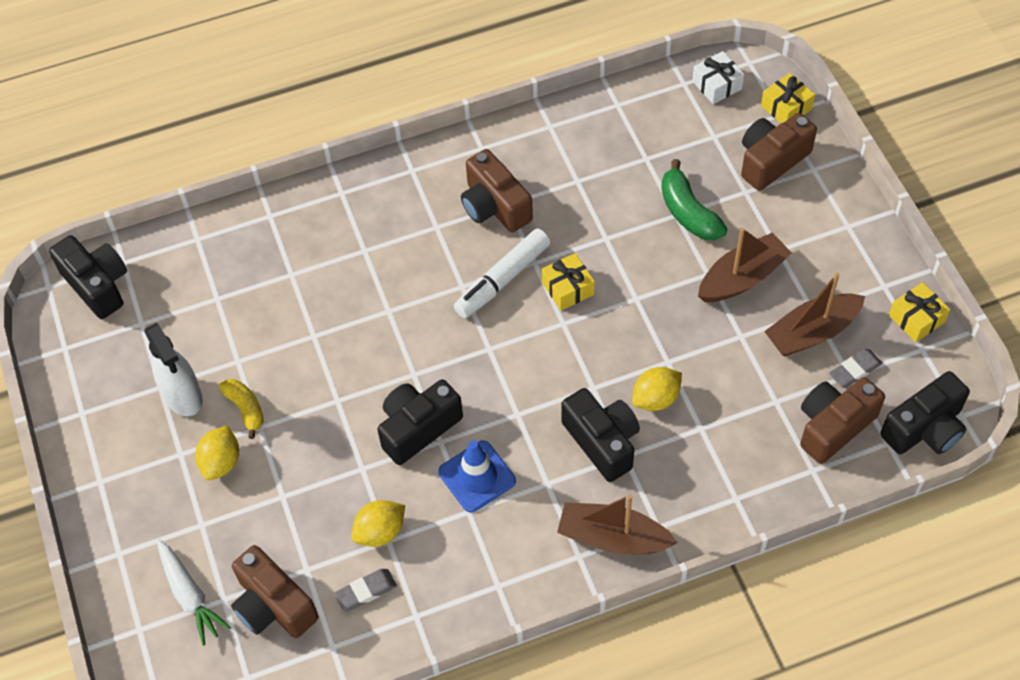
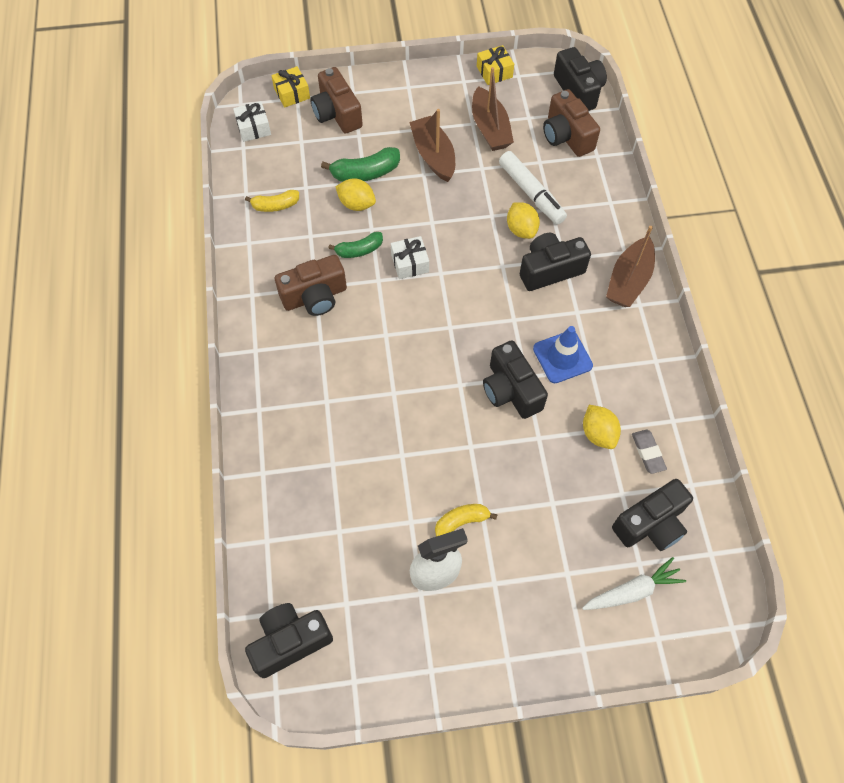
camera: 80 degrees left, 5 degrees up
yellow lemon [195,425,239,480] -> yellow lemon moved to [335,178,376,211]
brown camera [231,545,318,638] -> black camera [612,479,693,551]
white marker [454,228,550,318] -> white marker moved to [499,151,567,224]
yellow gift [542,253,595,310] -> white gift [391,236,429,279]
grey eraser [829,349,882,388] -> none
none -> yellow banana [245,190,299,212]
none -> green banana [328,232,383,258]

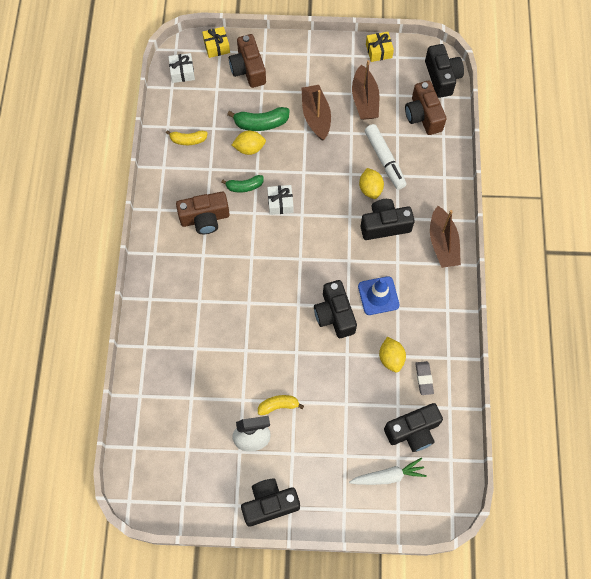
camera: 10 degrees right, 5 degrees up
black camera [245,603,333,678] -> black camera moved to [241,478,300,527]
yellow lemon [335,178,376,211] -> yellow lemon turned 45 degrees counterclockwise [232,131,266,155]
brown boat [606,226,655,307] -> brown boat turned 45 degrees counterclockwise [430,206,461,268]

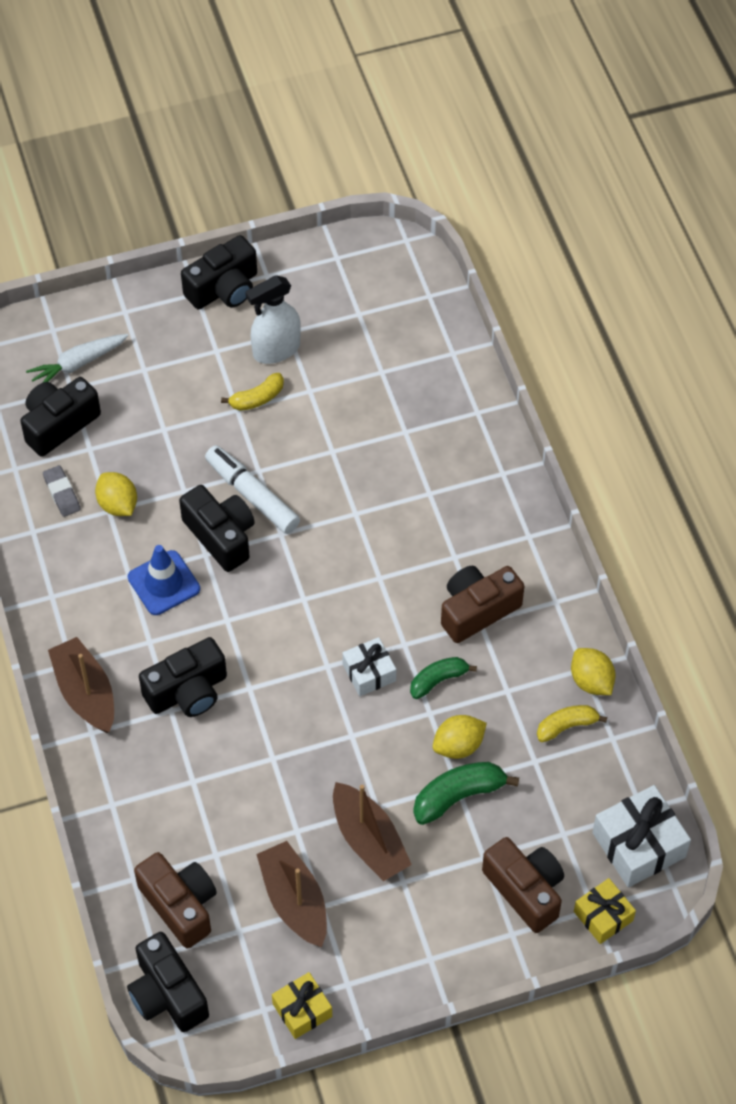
camera: 160 degrees right, 10 degrees down
white gift [168,53,195,83] -> white gift [592,785,691,888], size x1.62
yellow lemon [359,168,384,199] -> yellow lemon moved to [571,648,615,695]
white marker [365,124,407,190] -> white marker moved to [205,445,300,534]

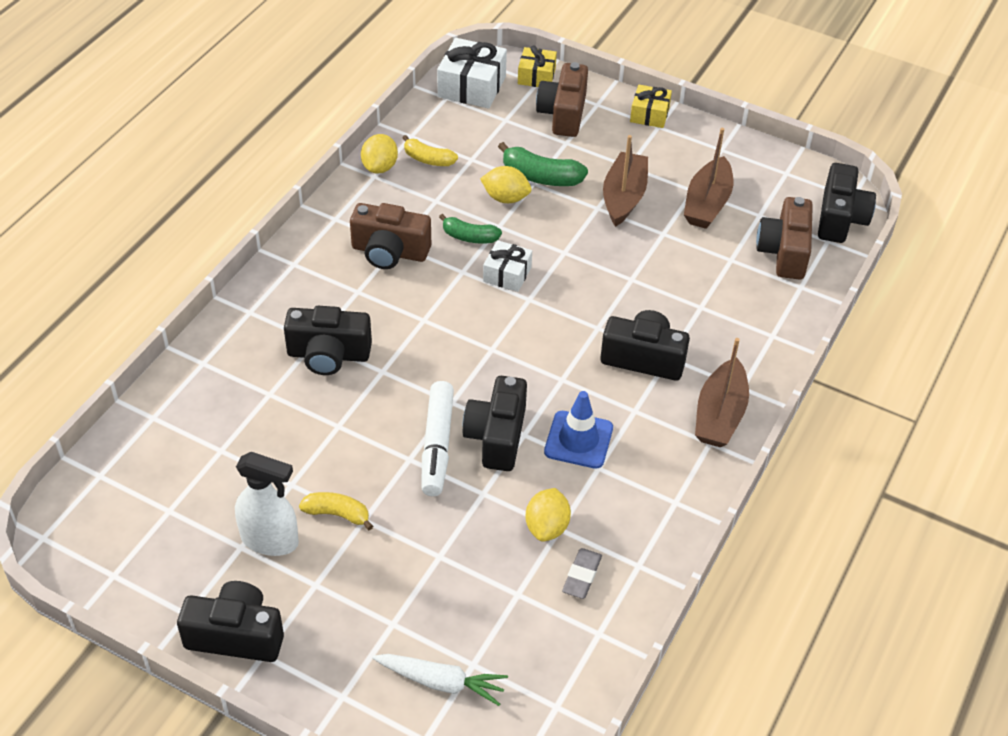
camera: 135 degrees left, 10 degrees down
black camera [20,377,101,457] -> black camera moved to [284,306,372,375]
yellow gift [272,972,332,1039] -> yellow gift moved to [630,85,672,128]

